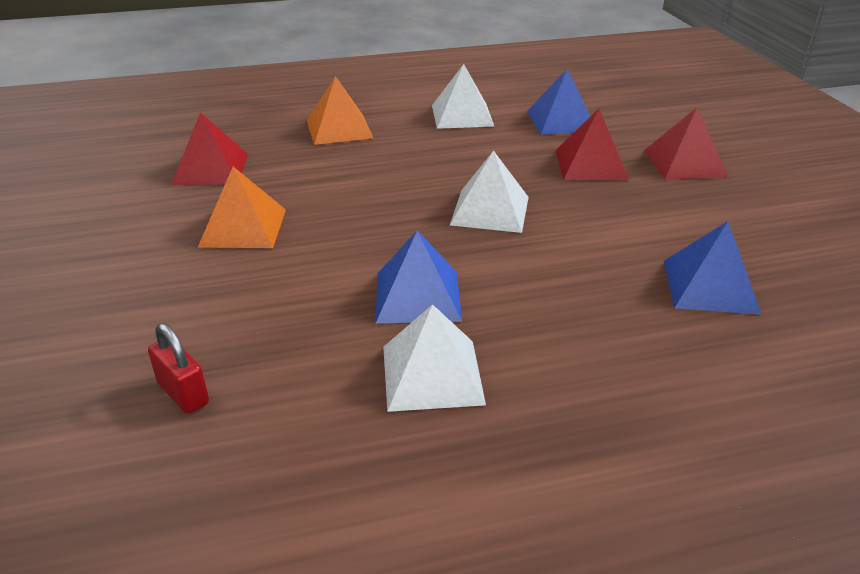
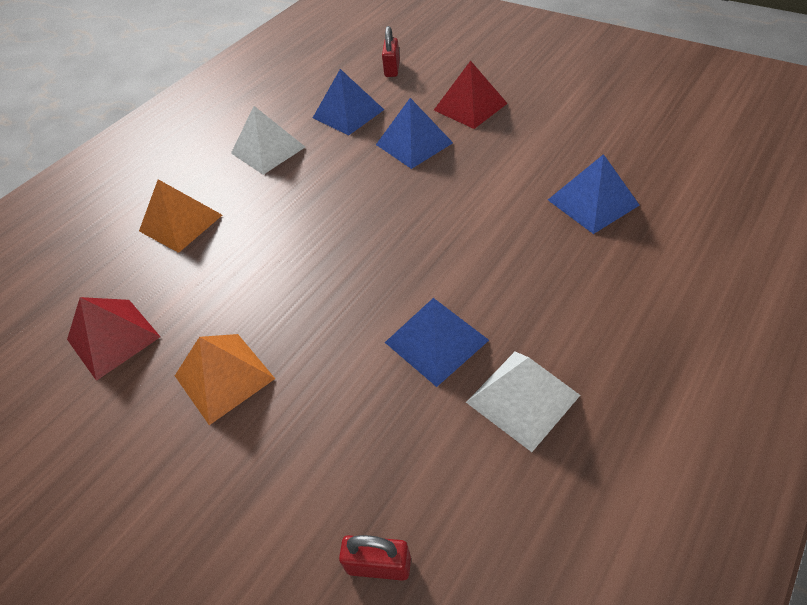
camera: 35 degrees left, 15 degrees up
white pyramid [450,150,529,233] -> none
red pyramid [556,109,629,180] -> blue pyramid [376,98,453,169]
none -> red padlock [382,26,400,77]

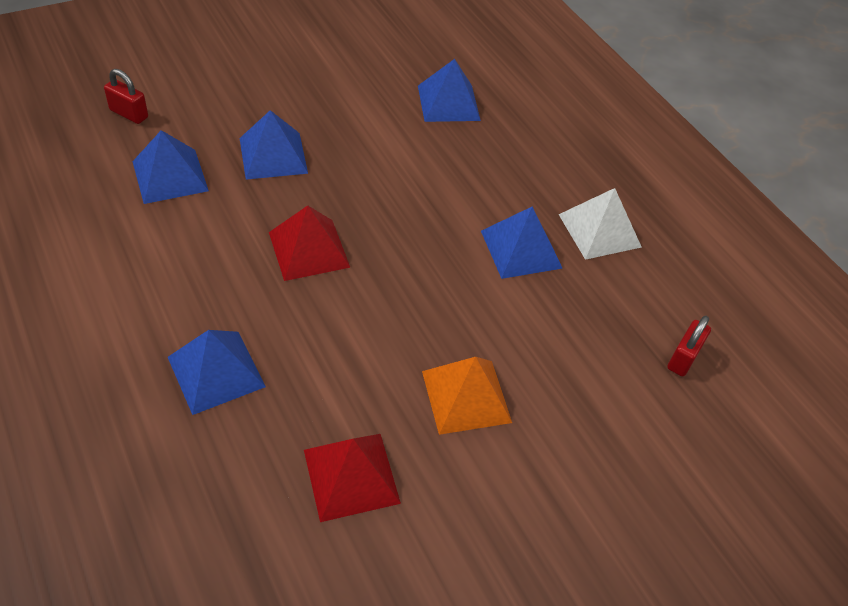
camera: 75 degrees left, 0 degrees up
orange pyramid [139,179,222,253] -> blue pyramid [168,330,266,415]
white pyramid [231,106,305,175] -> none
red pyramid [434,61,508,129] -> red pyramid moved to [269,206,351,281]

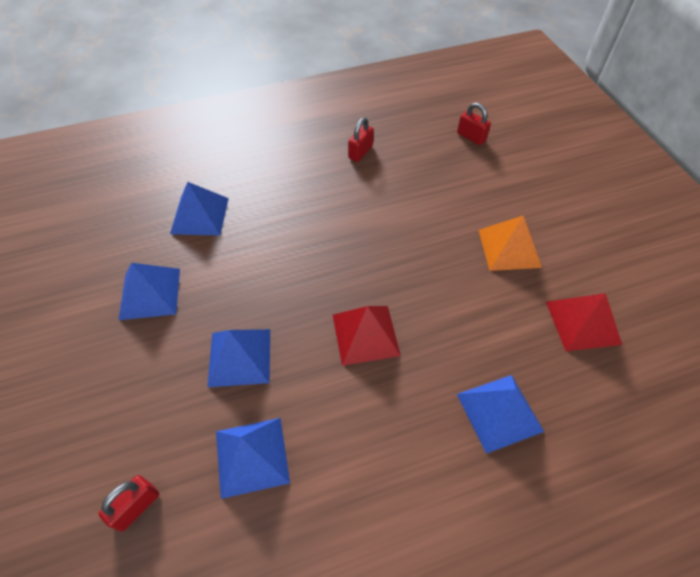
camera: 75 degrees left, 5 degrees up
blue pyramid [481,207,563,279] -> blue pyramid moved to [119,263,180,320]
white pyramid [558,188,642,260] -> red padlock [348,117,374,162]

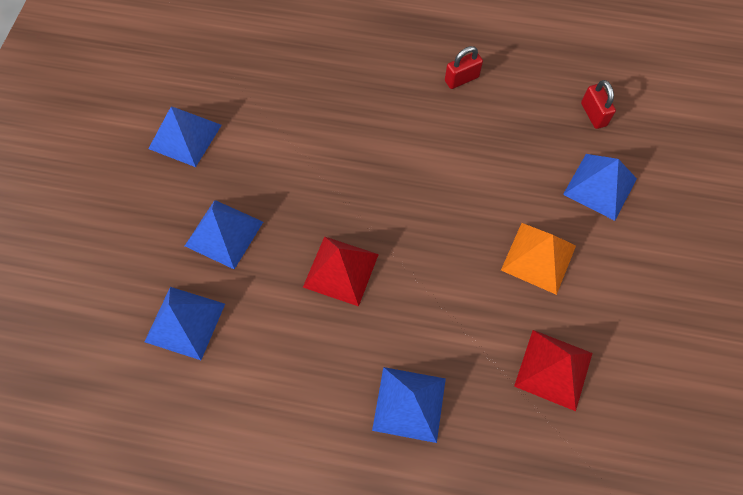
camera: 30 degrees right, 10 degrees up
red padlock [98,475,159,532] -> none
blue pyramid [170,182,229,236] -> blue pyramid moved to [563,154,637,221]

